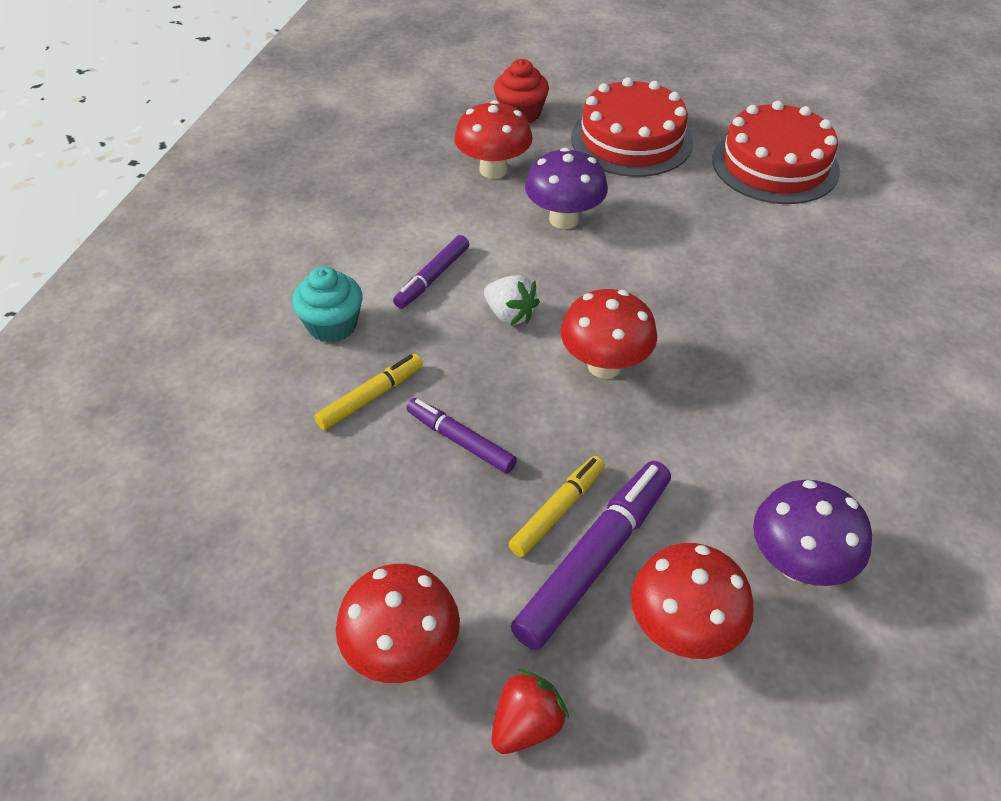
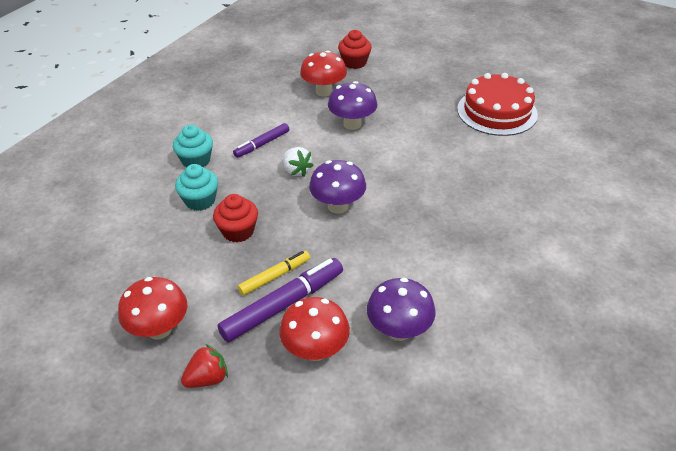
camera: 15 degrees right, 5 degrees down
yellow marker [314,354,423,430] -> turquoise cupcake [175,164,218,211]
purple marker [406,398,517,474] -> red cupcake [213,194,258,242]
red mushroom [561,289,657,379] -> purple mushroom [309,160,366,214]
red cake [571,77,693,177] -> none

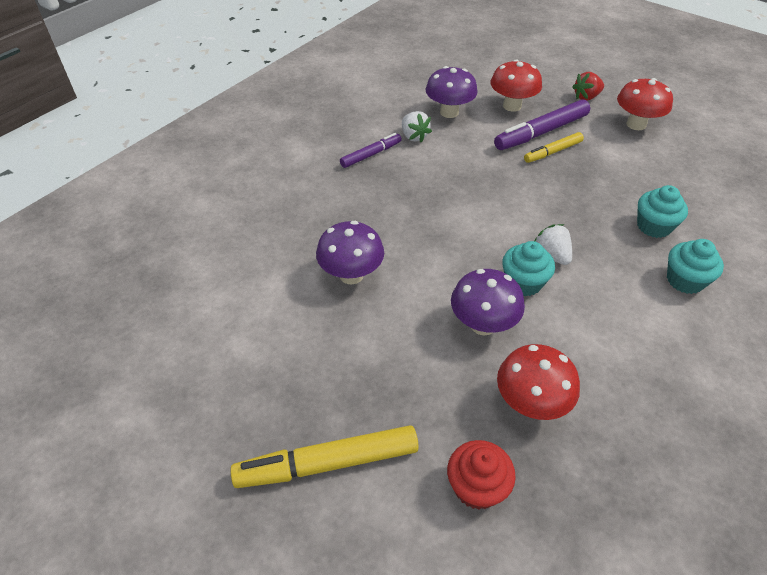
camera: 175 degrees left, 5 degrees up
red cupcake [213,194,258,242] -> none
purple marker [233,123,289,158] -> purple marker moved to [340,133,402,168]
purple mushroom [309,160,366,214] -> purple mushroom moved to [316,221,384,285]
red cake [457,73,538,136] -> none
none -> yellow marker [230,425,419,488]
none -> white strawberry [402,111,432,143]
none -> turquoise cupcake [502,241,555,296]

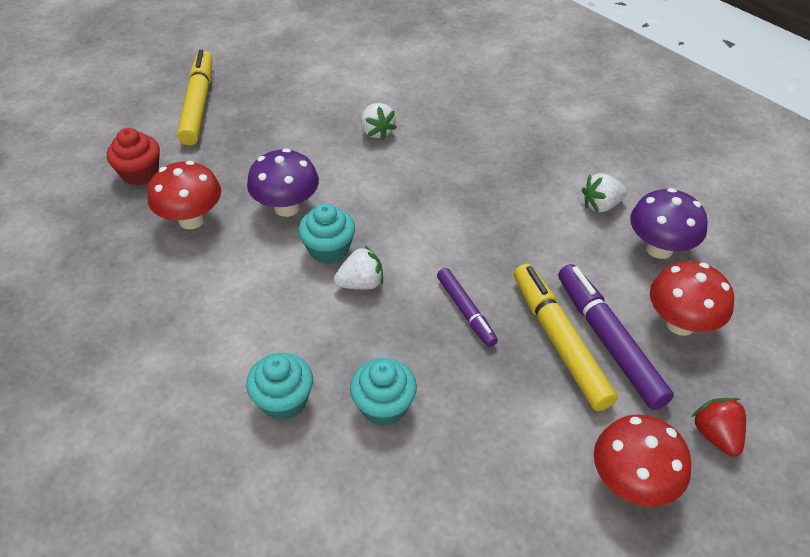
camera: 100 degrees right, 0 degrees up
purple mushroom [316,221,384,285] -> white strawberry [361,103,397,140]
purple marker [340,133,402,168] -> purple marker moved to [437,268,498,347]
yellow marker [524,132,584,163] -> yellow marker [514,264,618,411], size x1.69

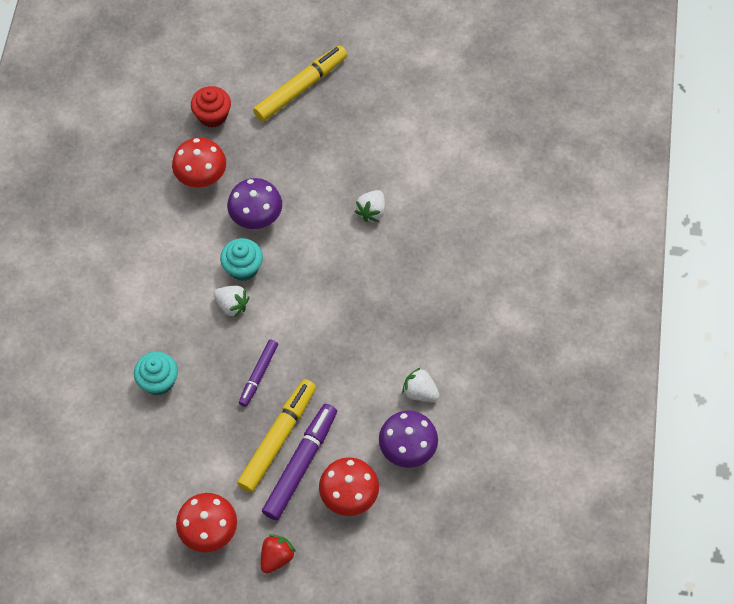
camera: 50 degrees right, 15 degrees up
turquoise cupcake [246,353,313,420] -> none

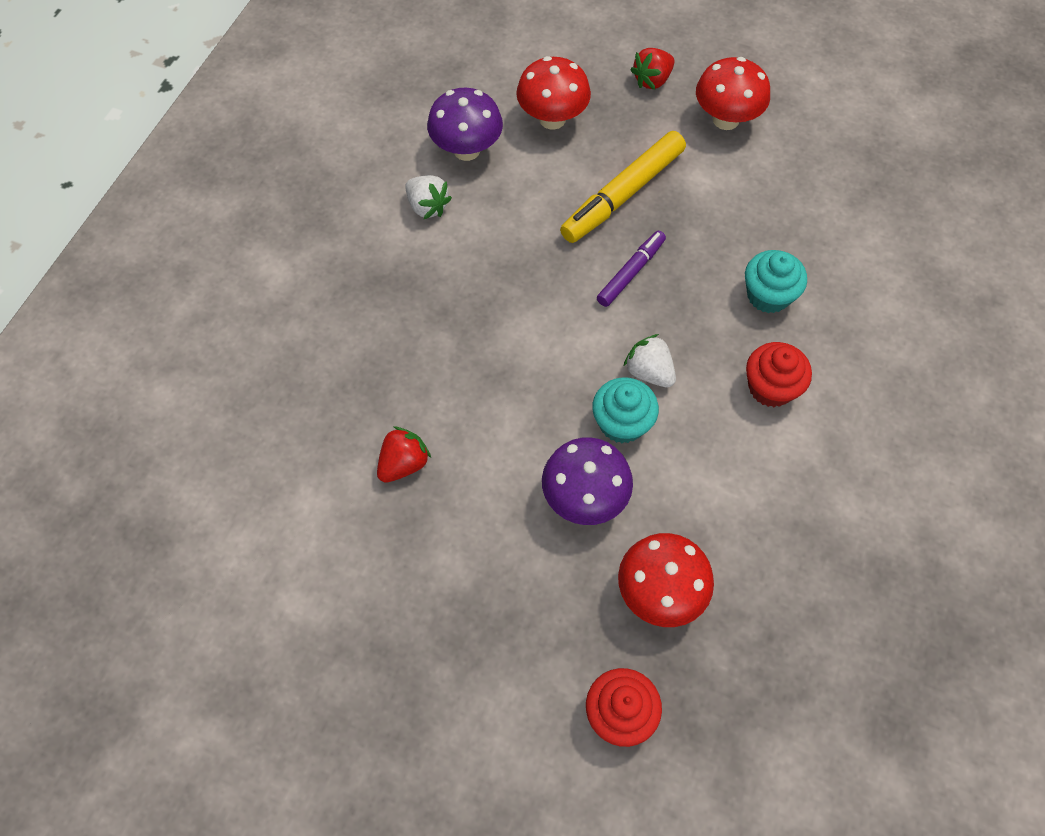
camera: 165 degrees left, 0 degrees up
yellow marker [253,45,347,122] -> none
purple marker [262,404,337,520] -> none
white strawberry [354,190,385,222] -> red strawberry [377,427,431,483]
none -> red cupcake [746,342,812,407]

